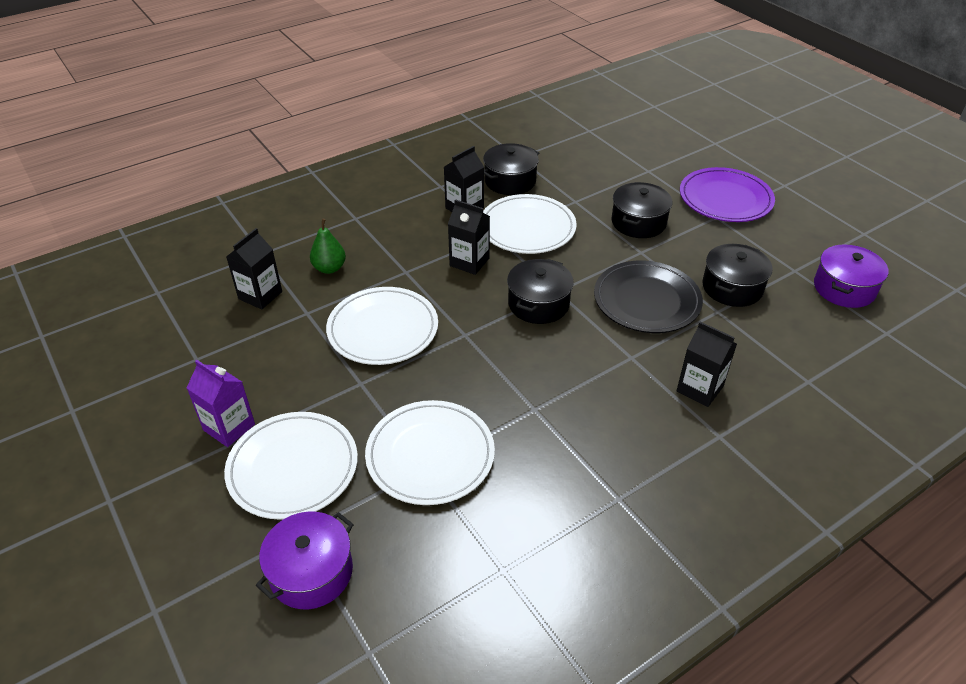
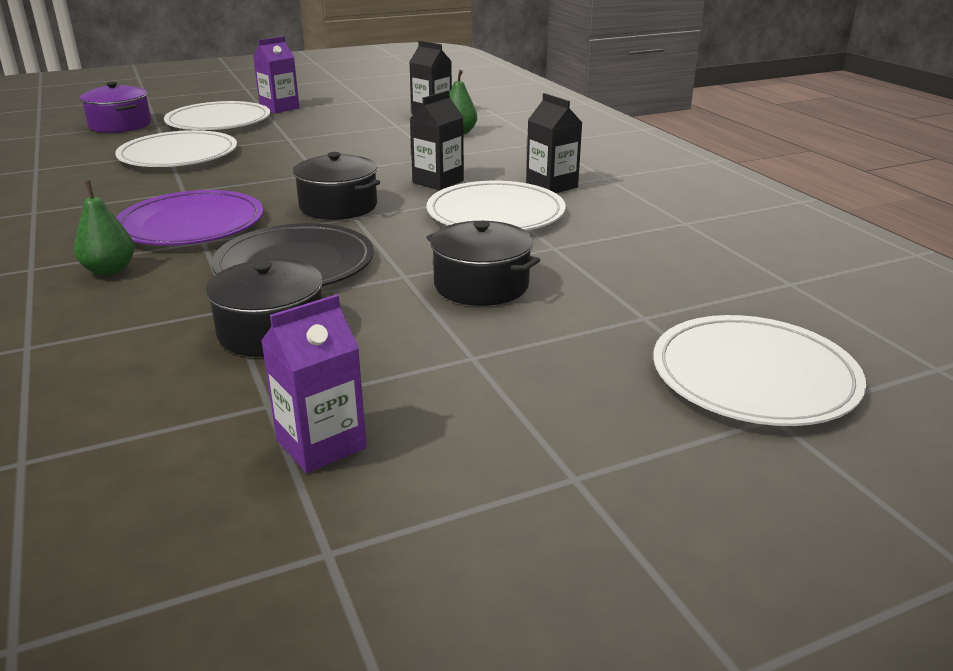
camera: 100 degrees right, 15 degrees down
white plate [326,287,438,365] -> white plate moved to [653,315,866,426]
black pot [483,143,539,195] -> none
black carton [677,322,737,407] -> green pear [74,180,134,276]
purple plate [680,167,775,222] -> purple plate moved to [116,190,263,246]
purple pot [814,244,889,308] -> none
none -> purple carton [261,294,367,473]

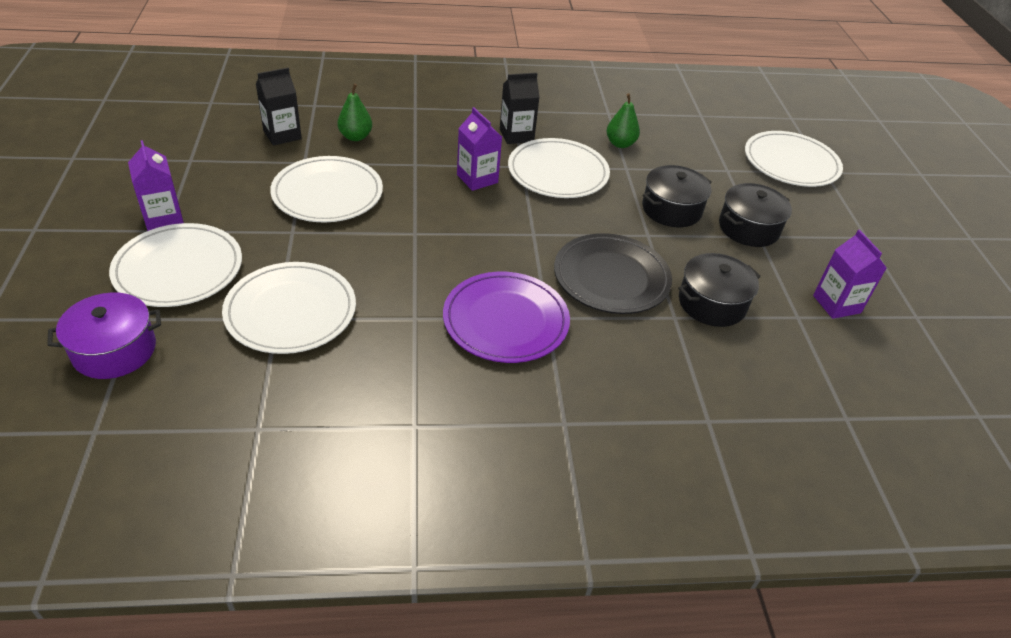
camera: 75 degrees left, 15 degrees up
green pear [74,180,134,276] -> green pear moved to [606,93,640,148]
black pot [293,152,380,220] -> black pot moved to [719,183,792,247]
black carton [410,90,464,191] -> purple carton [457,107,502,191]
none -> white plate [270,156,383,222]

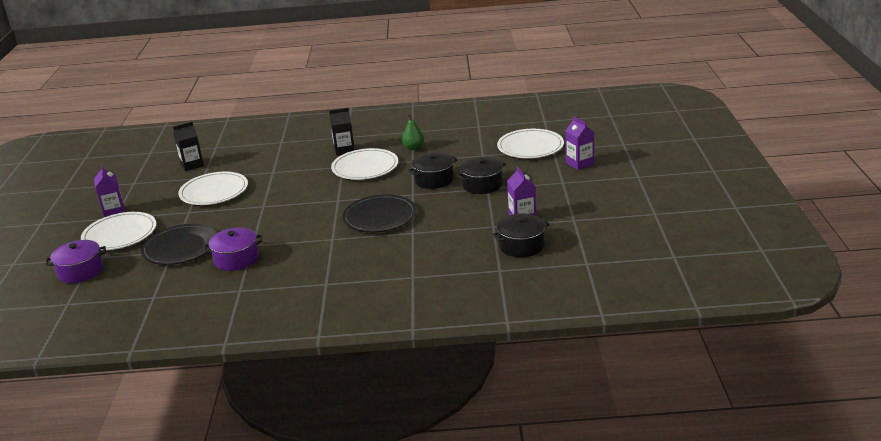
camera: 10 degrees right, 15 degrees down
white plate [222,262,356,354] -> black plate [141,224,217,265]
green pear [337,83,372,141] -> none
purple plate [443,272,570,363] -> none
purple carton [457,107,502,191] -> purple carton moved to [565,117,594,170]
black pot [678,253,761,327] -> black pot moved to [492,214,550,257]
none -> purple pot [204,227,262,271]

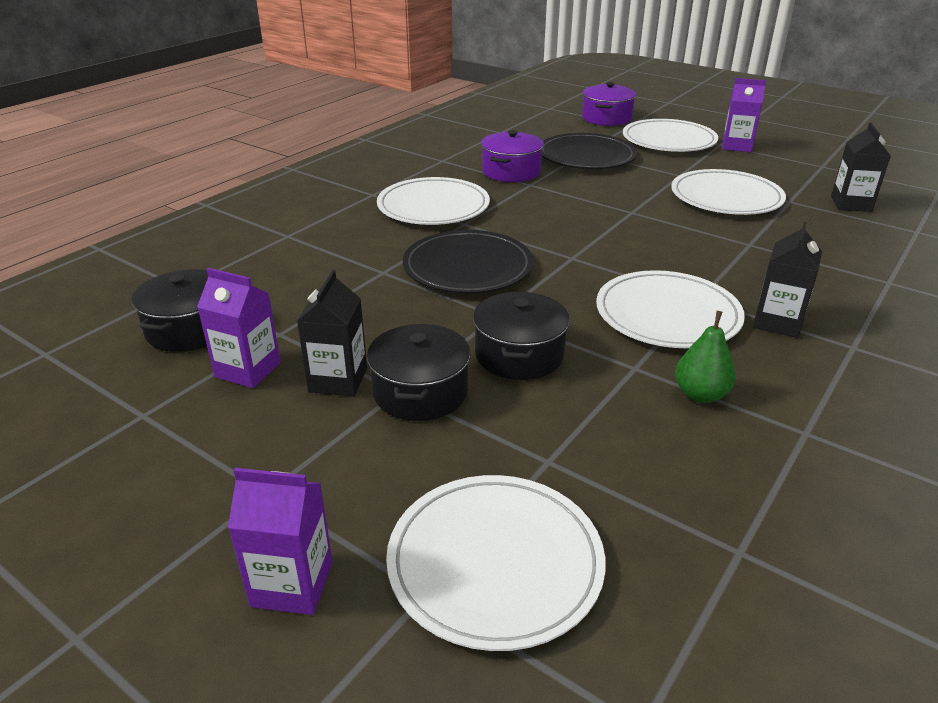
camera: 125 degrees right, 5 degrees up
none -> black carton [297,270,367,397]
none -> white plate [377,177,490,225]

